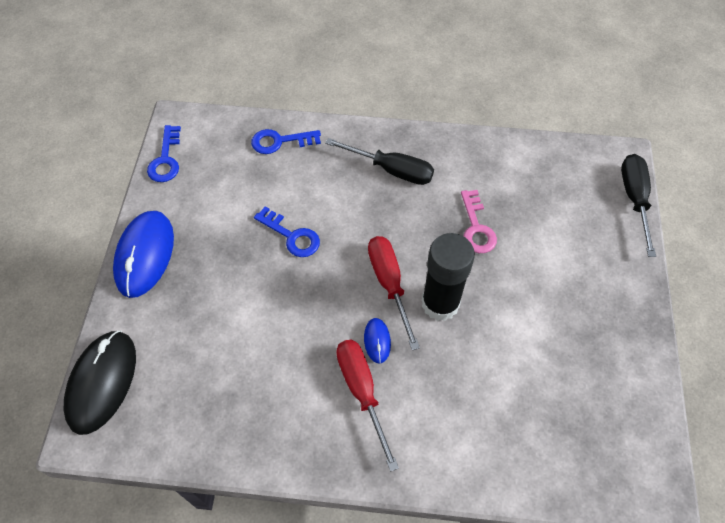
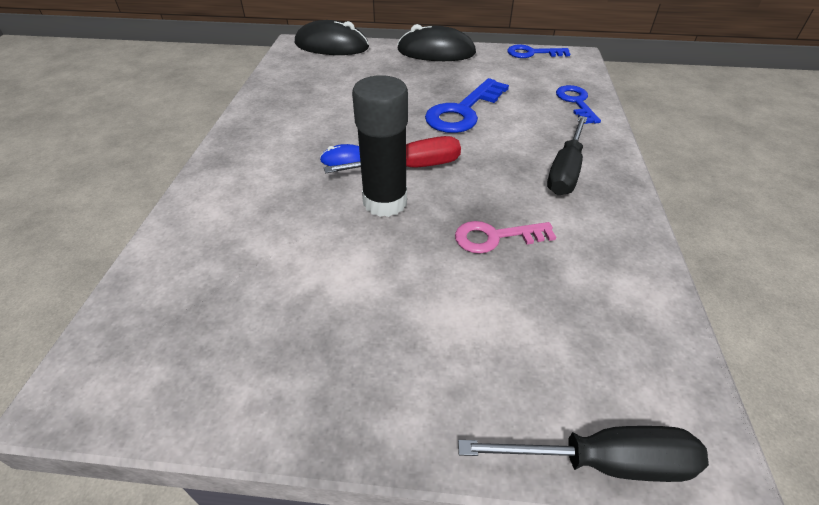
camera: 90 degrees right, 15 degrees down
blue mouse [113,211,174,298] -> black mouse [397,24,476,61]
blue key [254,206,320,257] -> blue key [425,78,509,133], size x1.56
red screwdriver [336,340,399,472] -> none

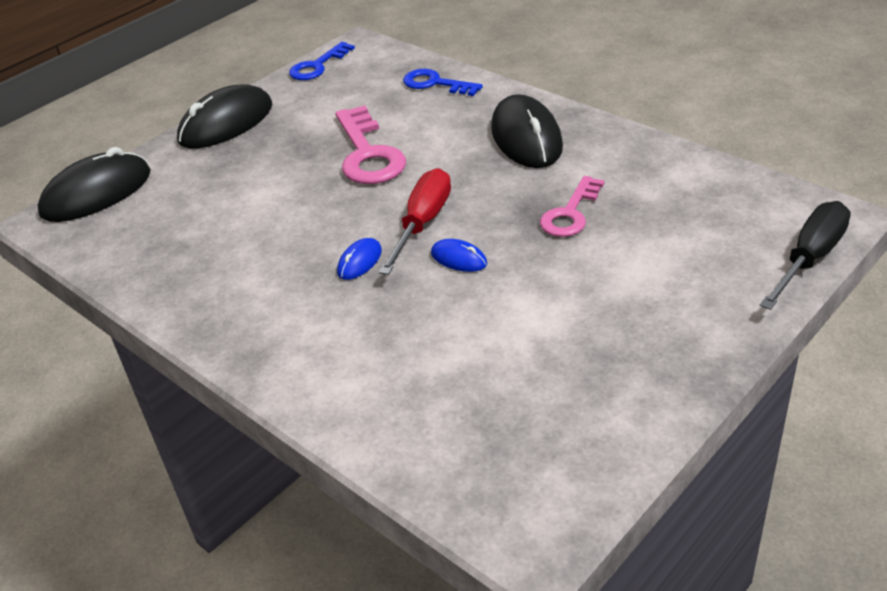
camera: 50 degrees left, 5 degrees down
black glue stick [352,75,408,217] -> blue mouse [431,239,487,272]
blue key [425,78,509,133] -> pink key [335,105,406,184]
black screwdriver [547,116,587,195] -> black mouse [491,94,563,168]

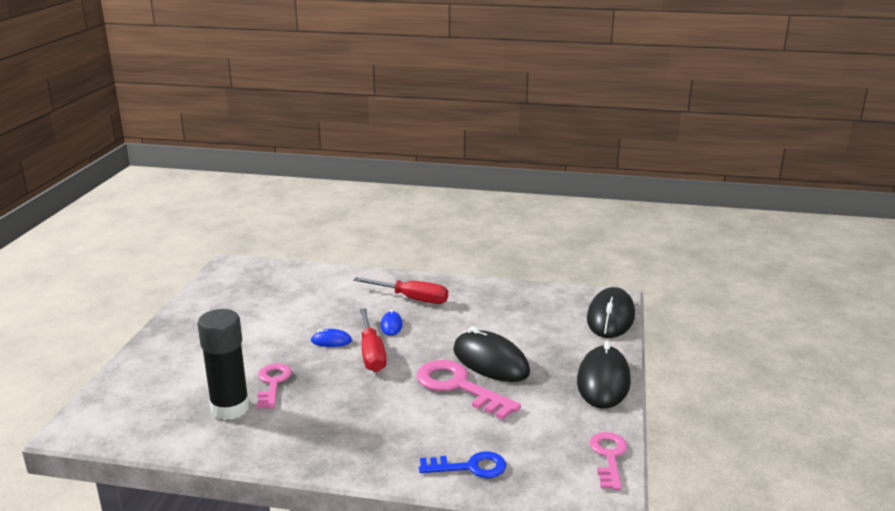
camera: 145 degrees right, 15 degrees down
blue key [289,42,355,80] -> pink key [590,432,627,490]
black mouse [491,94,563,168] -> black mouse moved to [453,326,530,382]
black screwdriver [760,201,851,310] -> none
none -> black glue stick [197,309,249,420]
none -> red screwdriver [353,277,448,304]

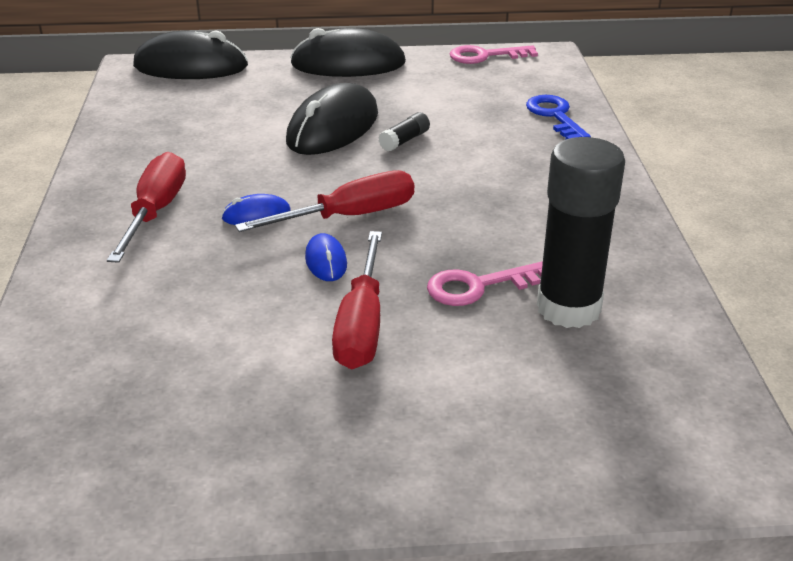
camera: 105 degrees left, 10 degrees up
pink key [416,360,521,420] -> black glue stick [378,112,430,152]
none -> red screwdriver [332,231,382,369]

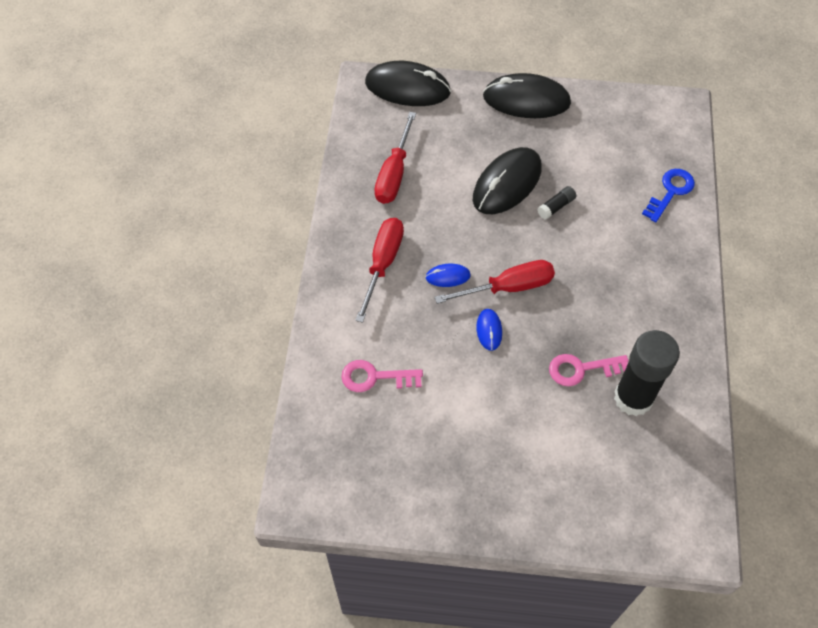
camera: 10 degrees right, 25 degrees up
red screwdriver [332,231,382,369] -> red screwdriver moved to [374,112,416,204]
pink key [450,45,538,64] -> pink key moved to [341,360,423,392]
blue key [526,95,591,139] -> blue key turned 45 degrees clockwise [642,169,695,222]

